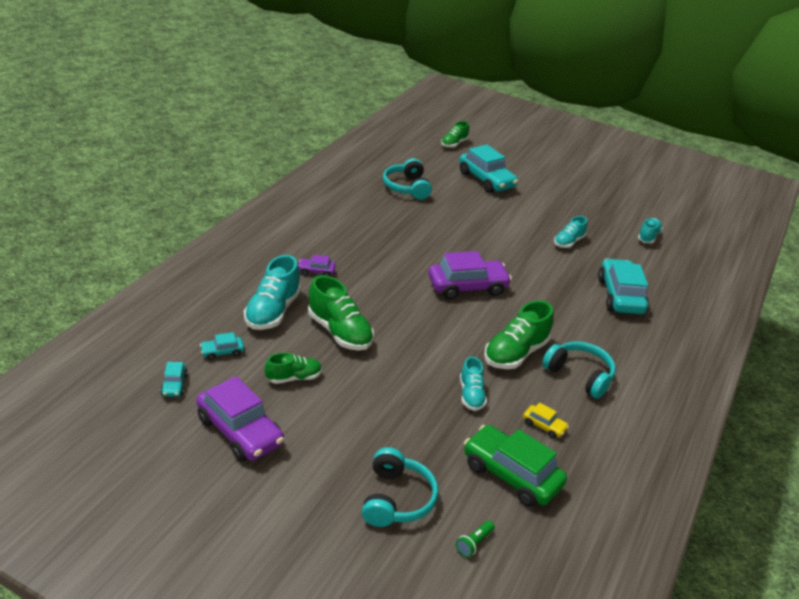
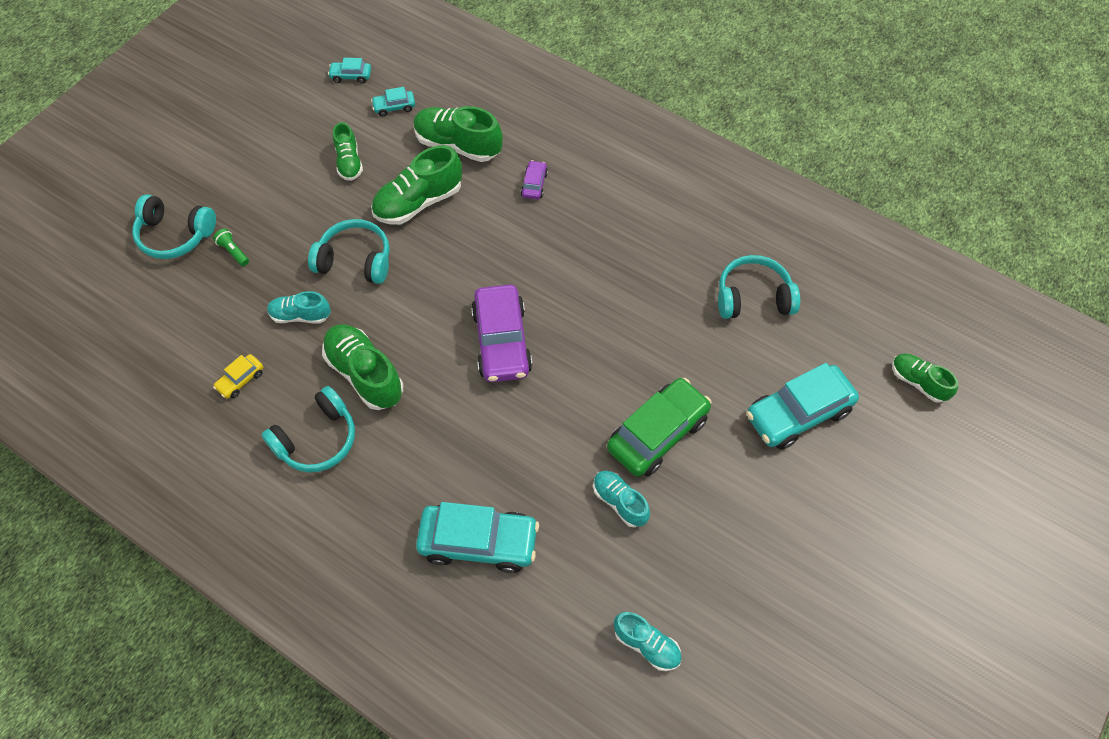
camera: 100 degrees right, 25 degrees up
purple car [196,376,284,462] -> none
turquoise car [200,332,244,360] -> turquoise car turned 90 degrees counterclockwise [371,87,415,116]
turquoise shoe [244,255,301,330] -> green shoe [413,106,503,162]
green flashlight [456,521,495,557] -> green flashlight moved to [213,229,249,266]
green car [464,425,567,507] -> green car moved to [607,378,712,477]
none -> turquoise headphones [308,219,390,284]

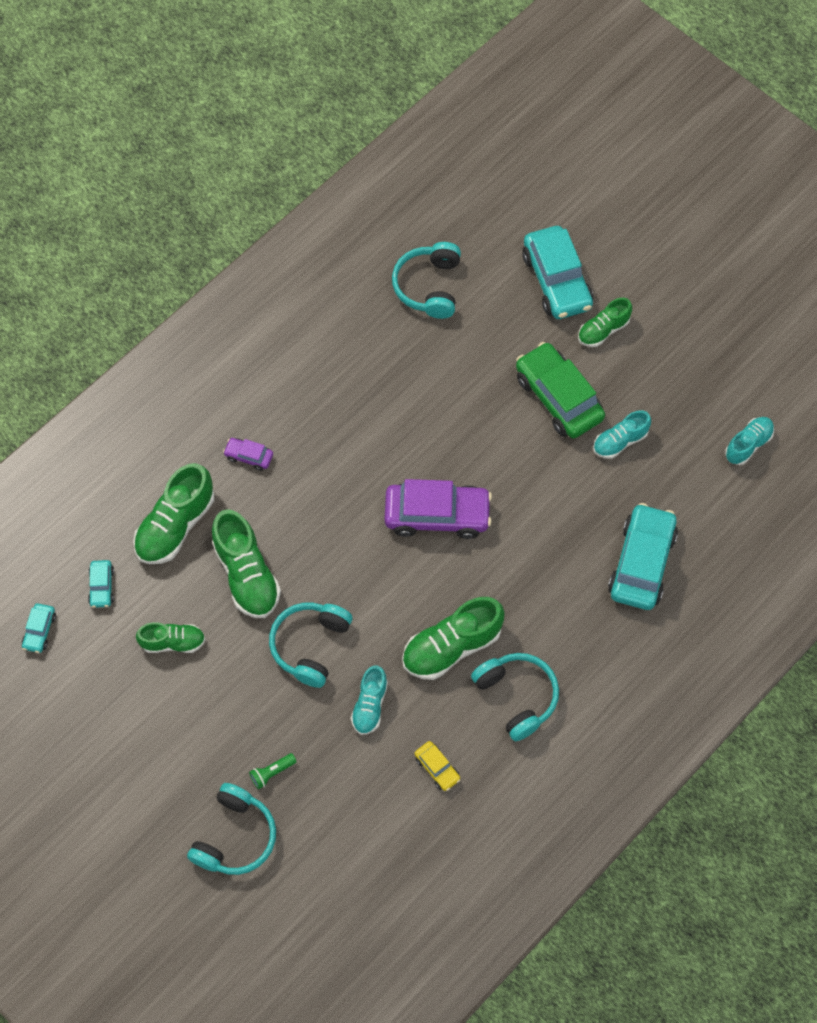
camera: 80 degrees left, 5 degrees up
green shoe [892,353,958,403] -> green shoe moved to [578,298,632,347]

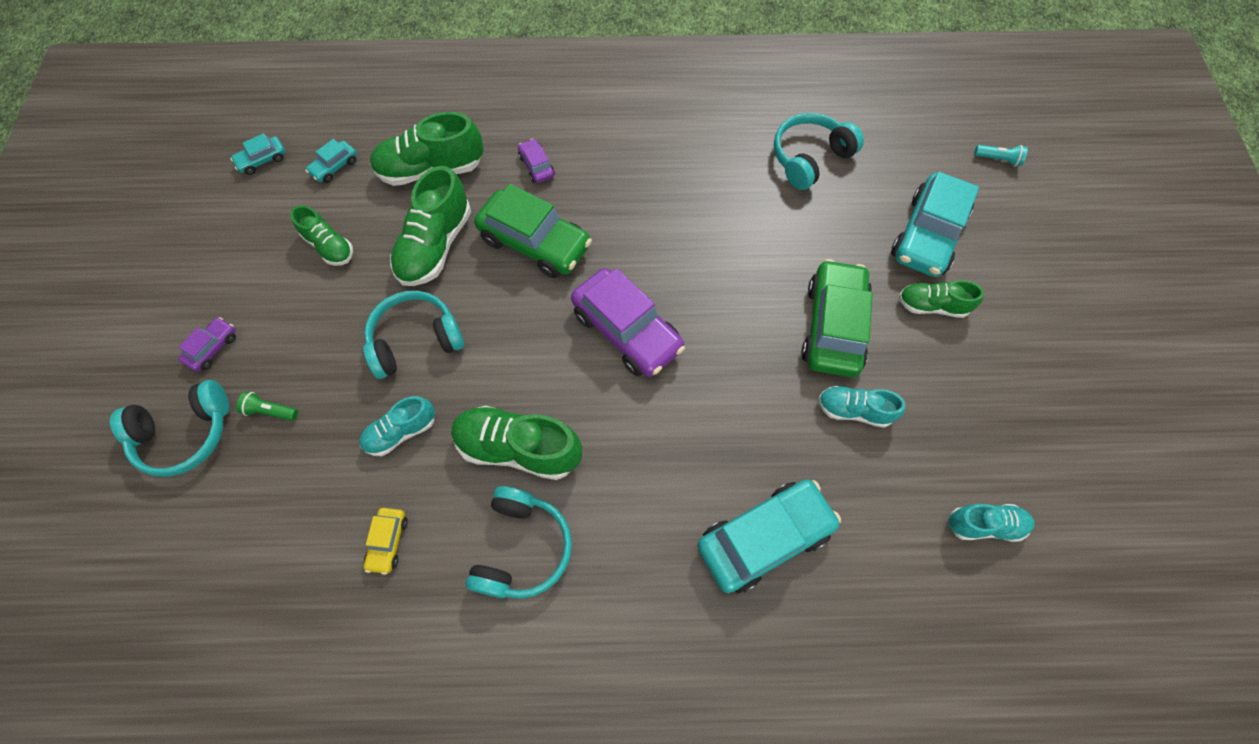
camera: 45 degrees right, 0 degrees up
none -> purple car [178,317,236,372]
none -> green car [474,184,592,278]
none -> turquoise flashlight [974,145,1028,167]

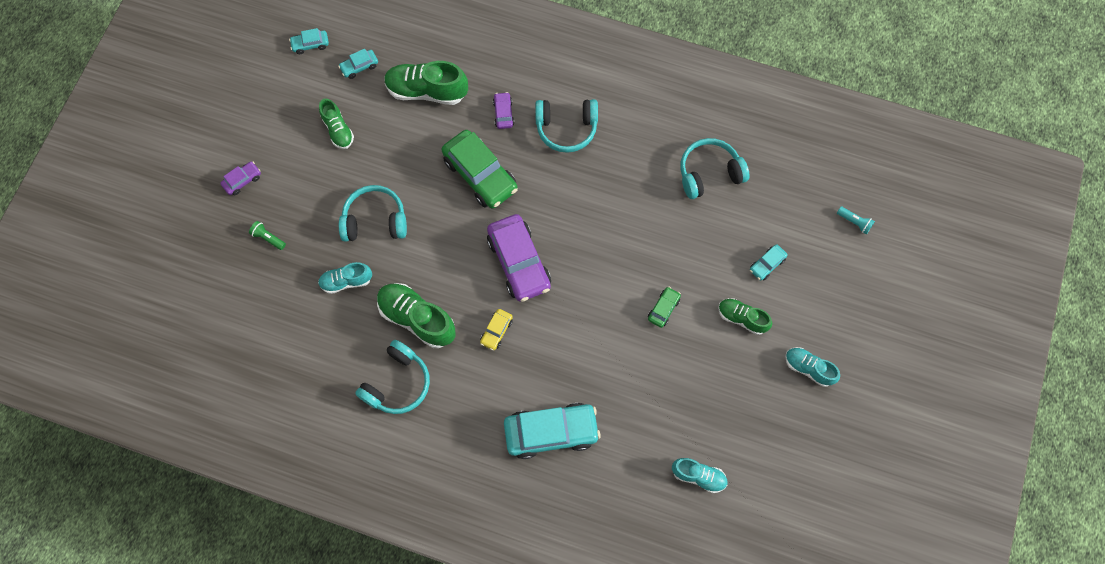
camera: 20 degrees right, 5 degrees up
turquoise headphones [110,380,229,477] -> turquoise headphones moved to [535,99,598,153]
yellow car [364,508,408,575] -> yellow car moved to [480,309,513,350]
green shoe [390,166,471,286] -> none
green car [801,259,873,377] -> green car [648,287,681,328], size x0.46
turquoise shoe [818,386,905,428] -> turquoise shoe moved to [785,347,840,387]
turquoise car [891,172,979,277] -> turquoise car [750,244,788,281], size x0.46

